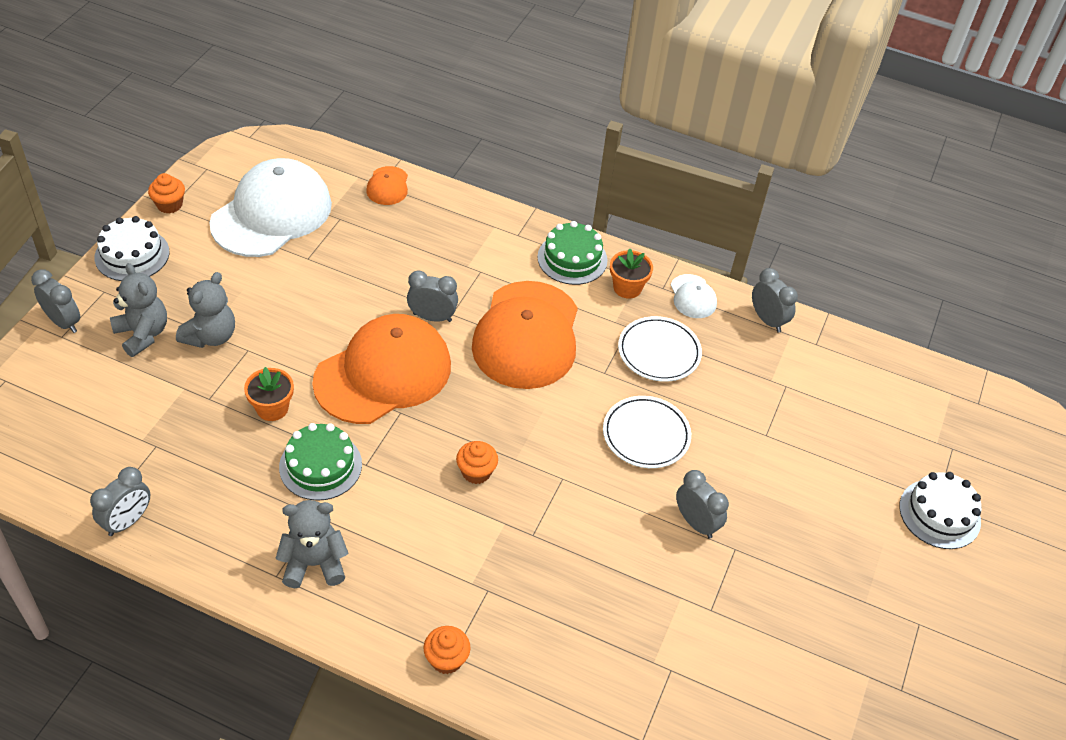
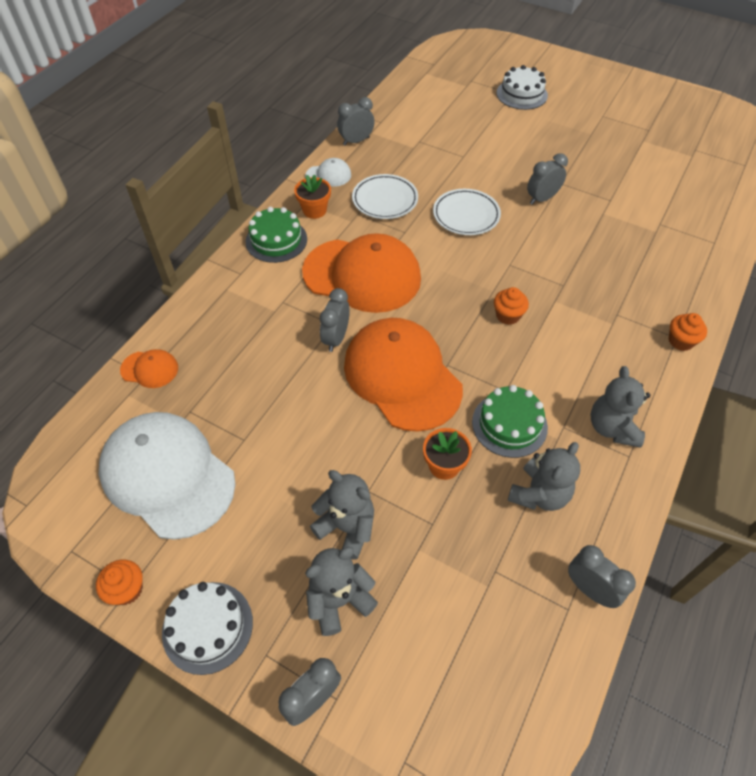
camera: 80 degrees left, 5 degrees up
none -> grey teddy bear [508,442,580,511]

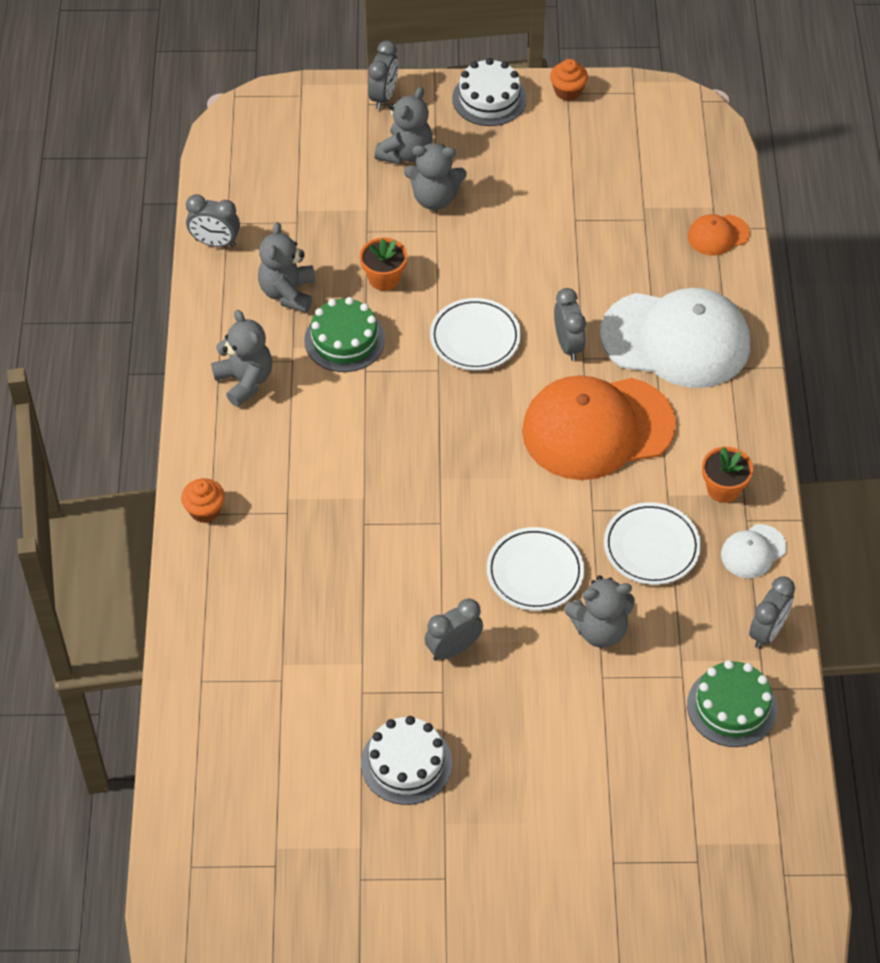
camera: 150 degrees right, 0 degrees up
white cap [99,412,235,540] -> white cap moved to [600,288,750,388]
green cake [245,207,307,263] -> green cake moved to [687,660,777,747]
orange cap [344,318,463,432] -> white plate [430,298,521,370]
orange cupcake [494,287,529,325] -> none
white cake [496,65,548,110] -> white cake moved to [361,716,452,805]
grey clock [527,153,568,205] -> grey clock turned 150 degrees counterclockwise [425,599,483,661]
none -> grey teddy bear [564,575,635,648]

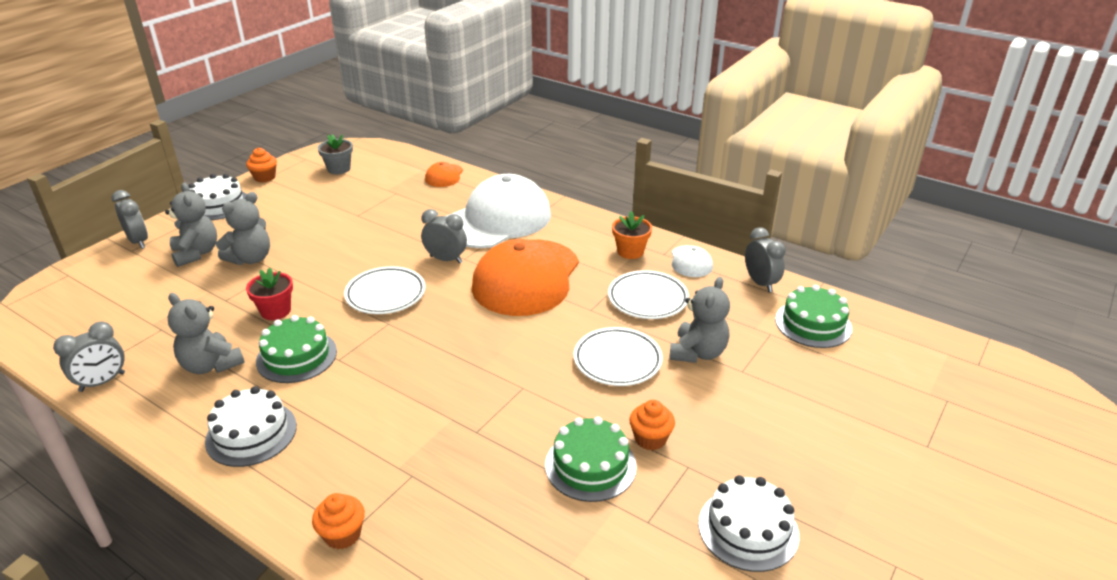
camera: 55 degrees left, 20 degrees down
grey teddy bear [211,310,272,407] -> white cake [205,386,297,467]
orange flower pot [360,237,407,291] -> red flower pot [246,268,293,320]
grey clock [425,599,483,661] -> orange cupcake [629,400,675,451]
none -> grey flower pot [318,134,353,174]
none -> green cake [545,417,637,502]

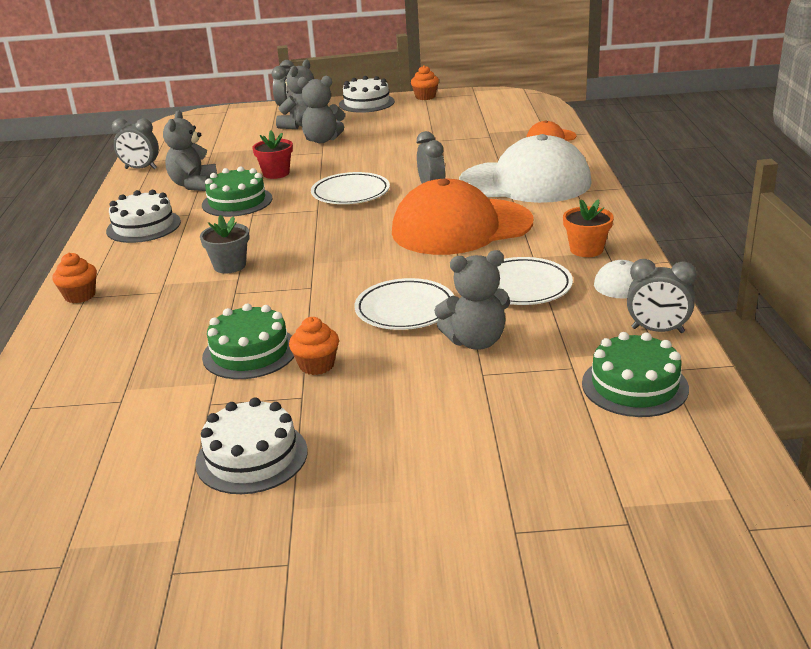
camera: 55 degrees right, 5 degrees down
grey flower pot [318,134,353,174] -> grey flower pot moved to [200,215,250,273]
grey clock [745,227,786,292] -> grey clock turned 75 degrees clockwise [627,259,697,333]

